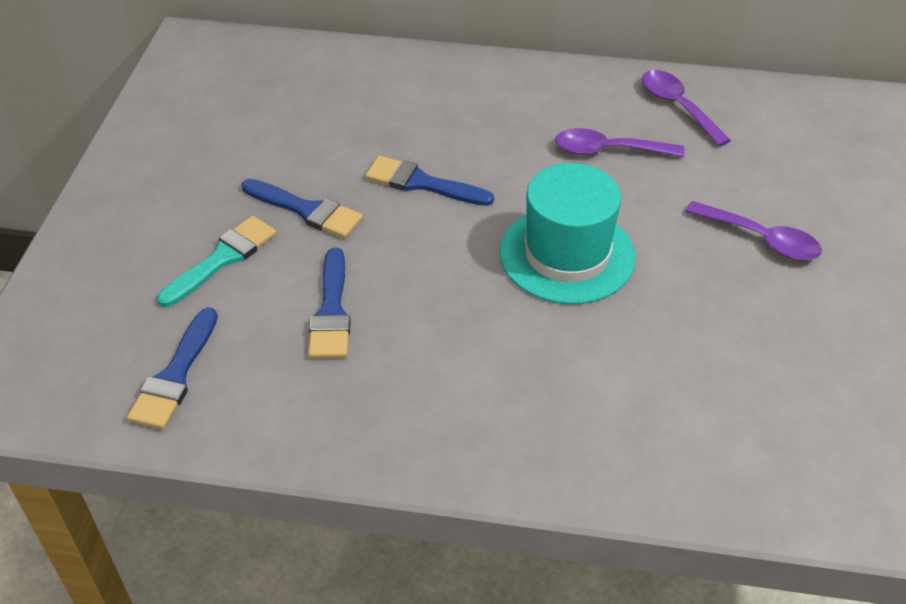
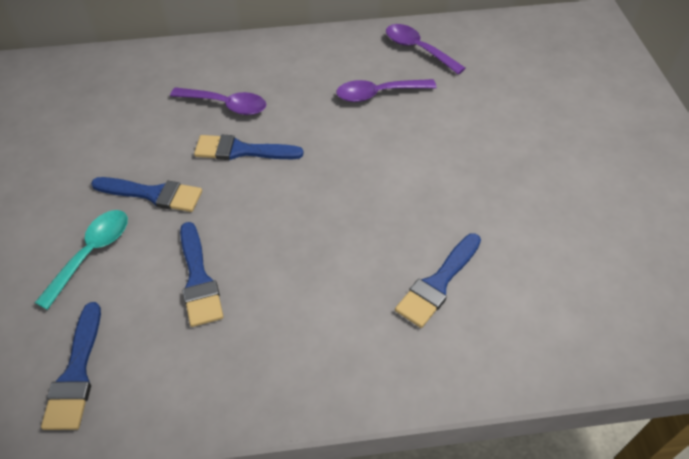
camera: 15 degrees left, 5 degrees up
turquoise brush [157,216,277,307] -> turquoise spoon [35,210,128,310]
turquoise hat [499,163,636,304] -> none
purple spoon [685,201,822,261] -> purple spoon moved to [170,87,266,115]
none -> blue brush [395,233,481,328]

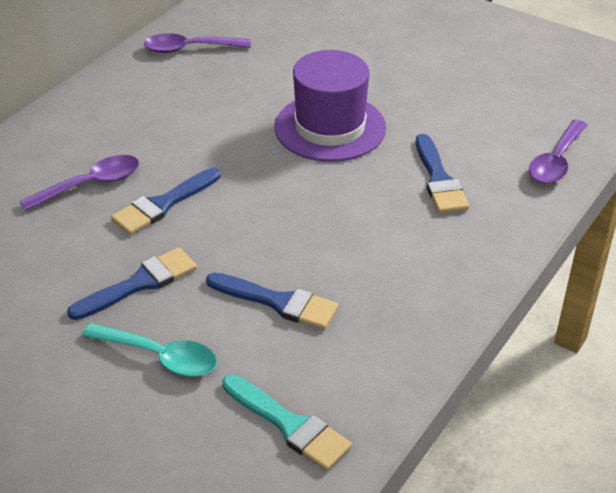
camera: 50 degrees left, 10 degrees down
turquoise spoon [35,210,128,310] -> turquoise spoon turned 135 degrees clockwise [82,323,217,377]
blue brush [41,302,101,430] -> turquoise brush [222,375,352,471]
purple spoon [336,79,436,102] -> purple spoon moved to [529,120,587,184]
none -> purple hat [274,50,386,162]

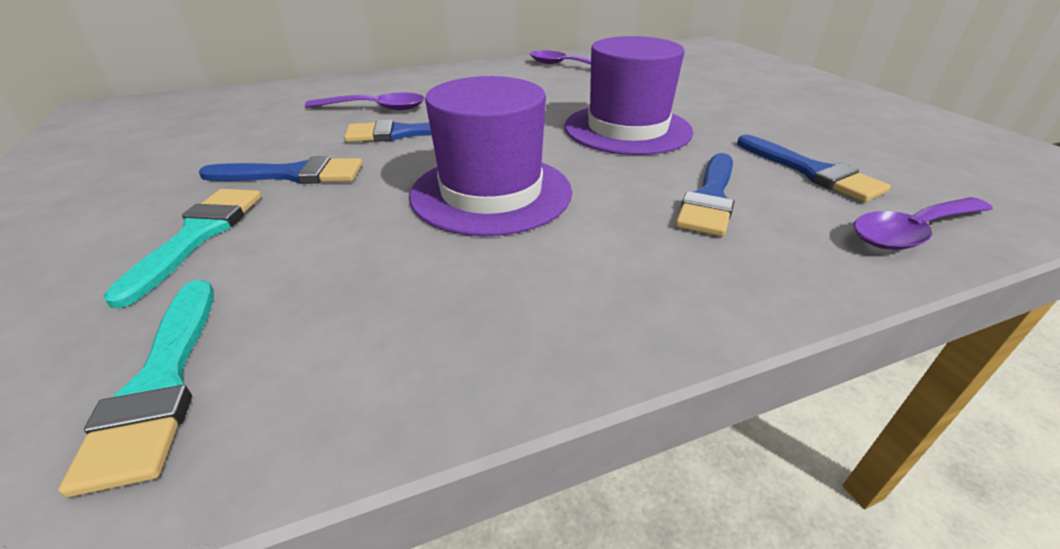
camera: 35 degrees right, 5 degrees down
turquoise spoon [82,323,217,377] -> turquoise brush [103,189,262,308]
blue brush [206,273,338,330] -> blue brush moved to [737,135,891,202]
none -> purple hat [409,76,572,236]

